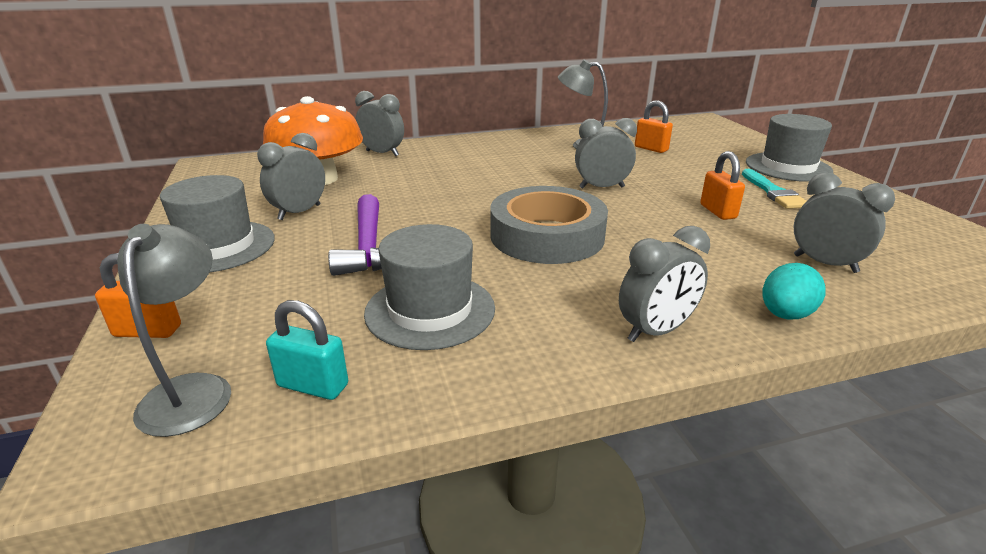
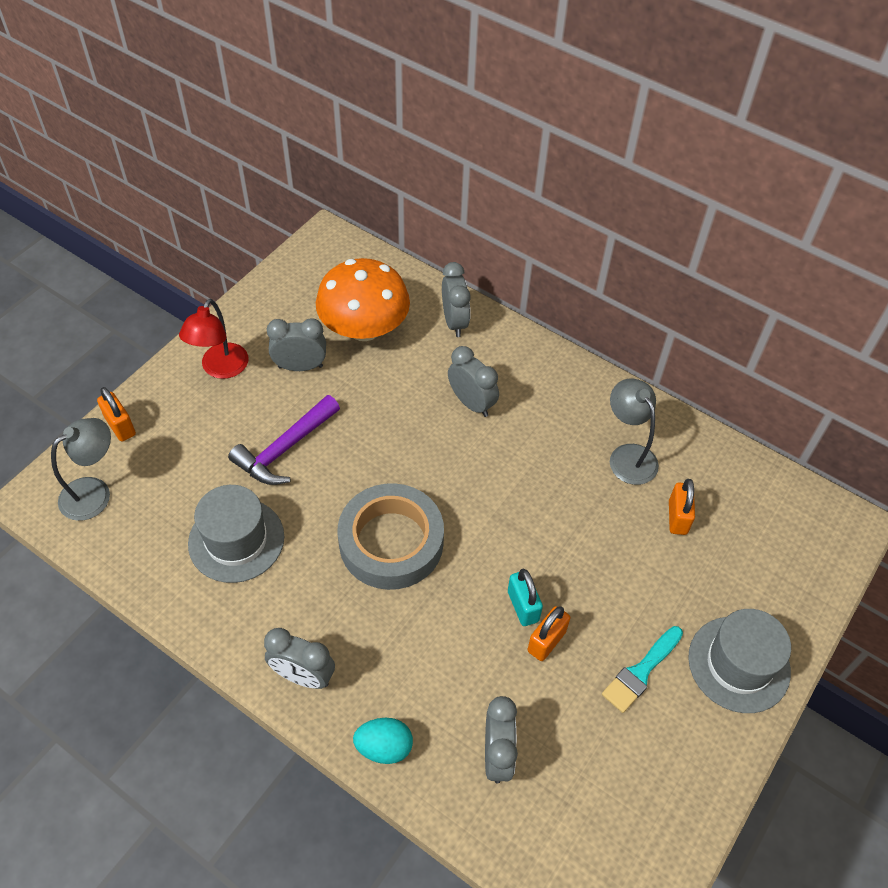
camera: 50 degrees right, 25 degrees up
grey hat [160,175,275,273] -> red lamp [179,299,248,379]
turquoise padlock [266,300,348,400] -> turquoise padlock moved to [508,569,543,626]
grey clock [575,118,637,189] -> grey clock moved to [448,346,499,417]

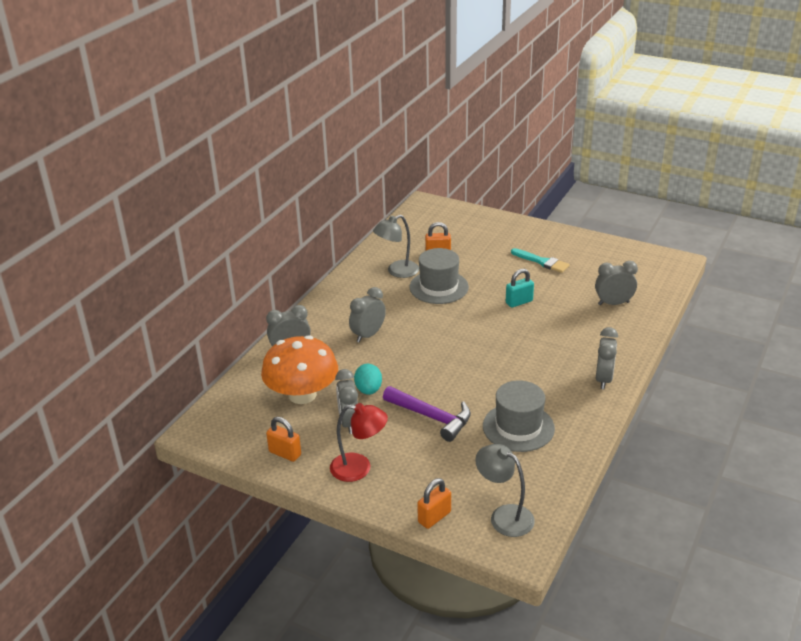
camera: 95 degrees left, 20 degrees down
grey tape [338,483,444,590] -> none
turquoise egg [353,718,413,764] -> turquoise egg moved to [354,364,382,395]
orange padlock [528,606,570,661] -> orange padlock moved to [266,417,301,462]
grey hat [688,609,791,713] -> grey hat moved to [410,248,469,304]

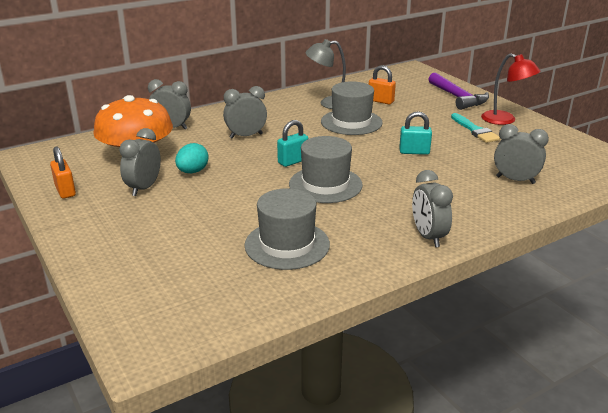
camera: 30 degrees right, 5 degrees down
red lamp [330,403,388,482] -> red lamp moved to [481,53,540,125]
purple hammer [383,386,471,442] -> purple hammer moved to [429,72,489,110]
orange padlock [417,478,451,529] -> none
grey lamp [475,444,535,537] -> none
grey clock [596,327,618,389] -> grey clock turned 120 degrees clockwise [412,170,453,247]
none -> turquoise padlock [277,120,309,167]
none -> grey hat [289,136,363,203]

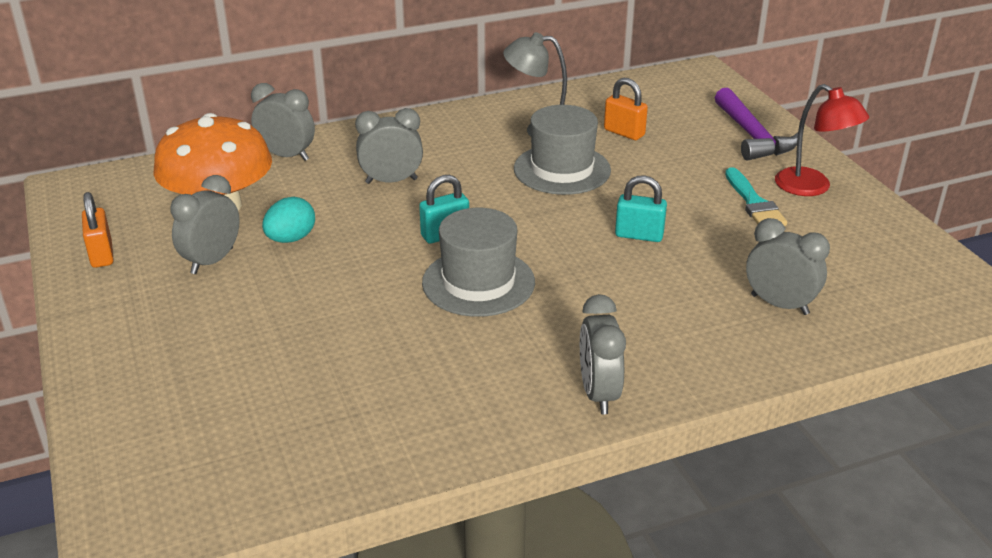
camera: 10 degrees right, 5 degrees up
grey hat [244,188,330,270] -> none

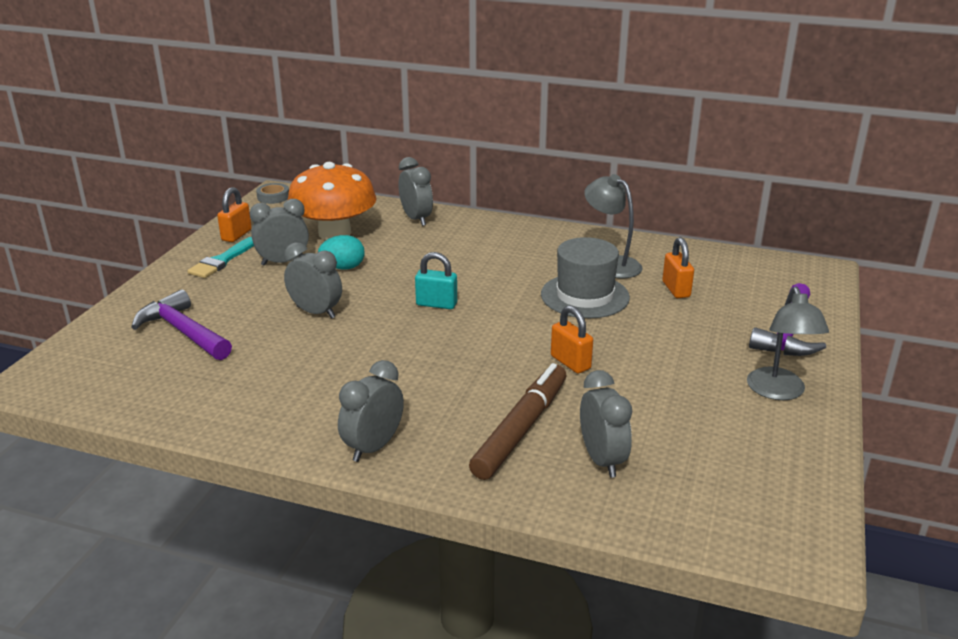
camera: 40 degrees right, 5 degrees down
grey clock [355,108,423,184] -> grey clock moved to [284,242,342,319]
grey hat [422,208,535,317] -> none
turquoise padlock [615,175,667,242] -> orange padlock [551,305,593,373]
turquoise brush [725,167,787,226] -> turquoise brush moved to [187,237,254,278]
red lamp [775,84,869,196] -> grey lamp [747,287,829,400]
none -> purple hammer [131,289,232,360]
none -> grey tape [256,183,289,204]
none -> brown marker [469,363,566,480]

